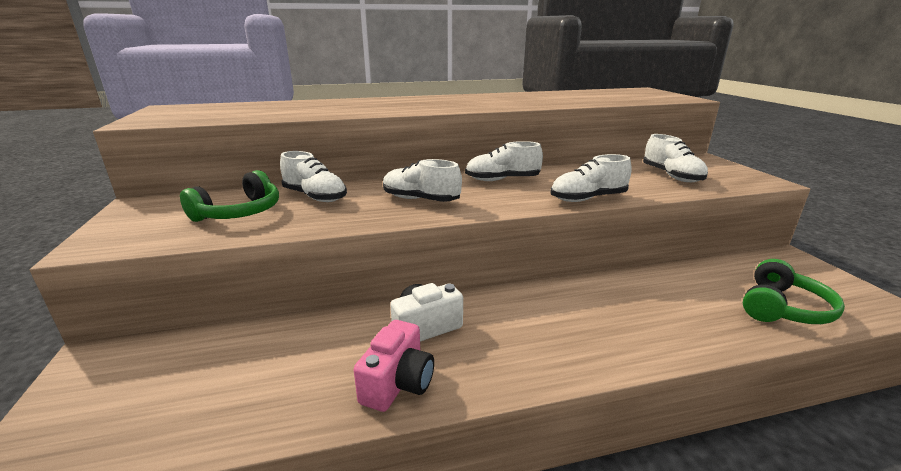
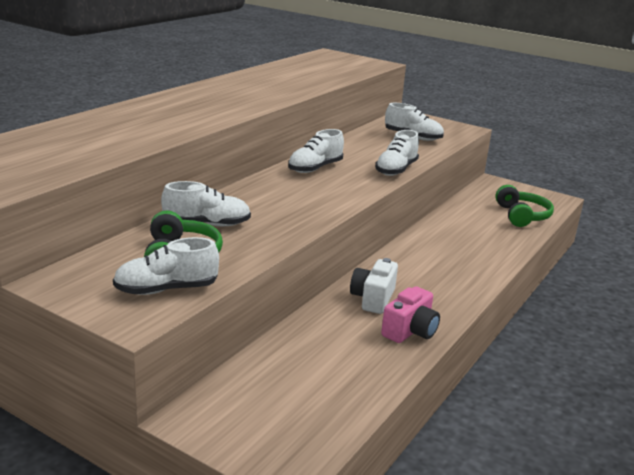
camera: 45 degrees left, 0 degrees up
pink camera [354,320,434,412] -> pink camera turned 60 degrees clockwise [381,286,440,343]
white shoe [383,159,462,202] -> white shoe moved to [113,237,219,295]

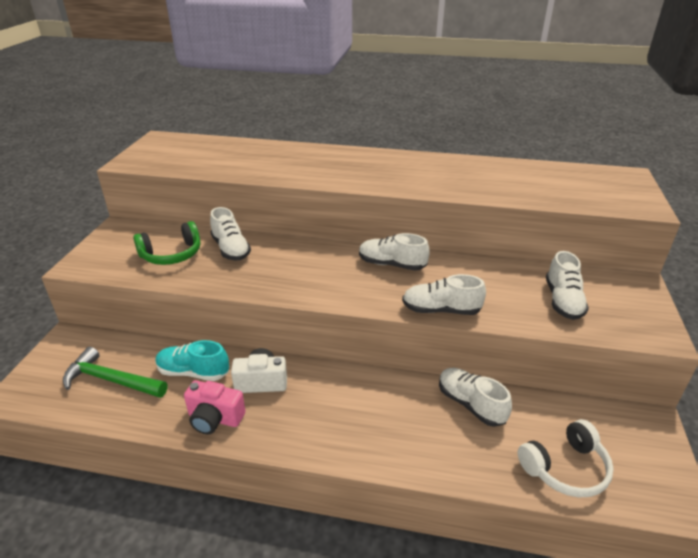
camera: 70 degrees right, 10 degrees up
white shoe [113,237,219,295] -> white shoe moved to [439,368,512,427]
green headphones [495,185,554,227] -> white headphones [517,419,614,497]
none -> green hammer [63,347,167,398]
none -> turquoise shoe [155,340,229,381]

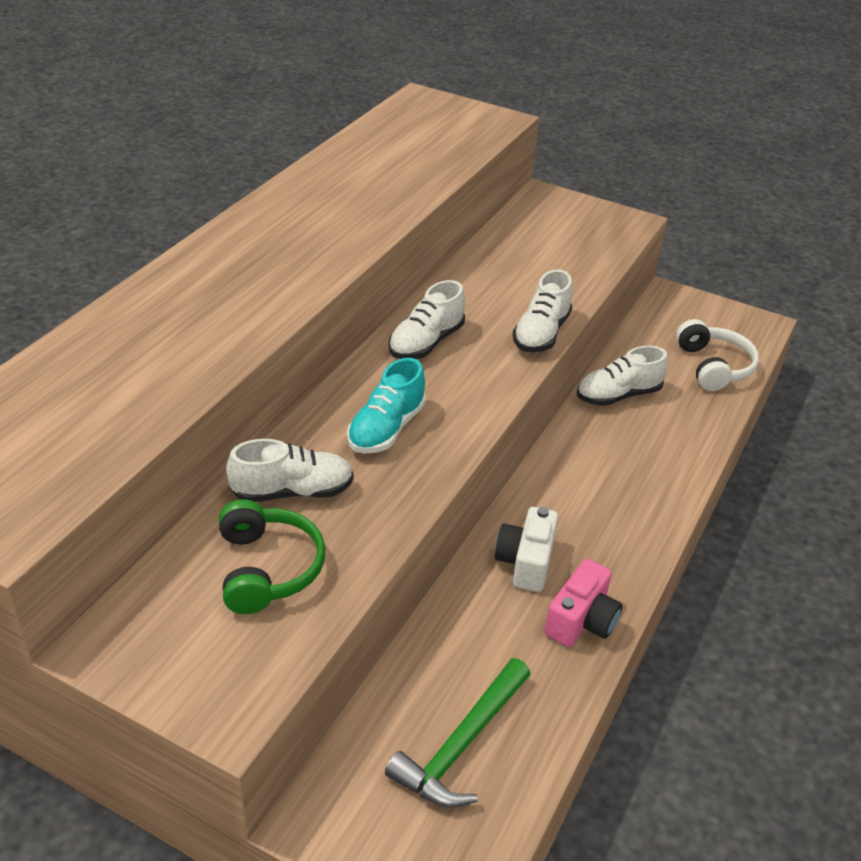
camera: 75 degrees left, 5 degrees up
turquoise shoe [155,340,229,381] -> turquoise shoe moved to [347,358,426,454]
white shoe [546,251,589,320] -> none

